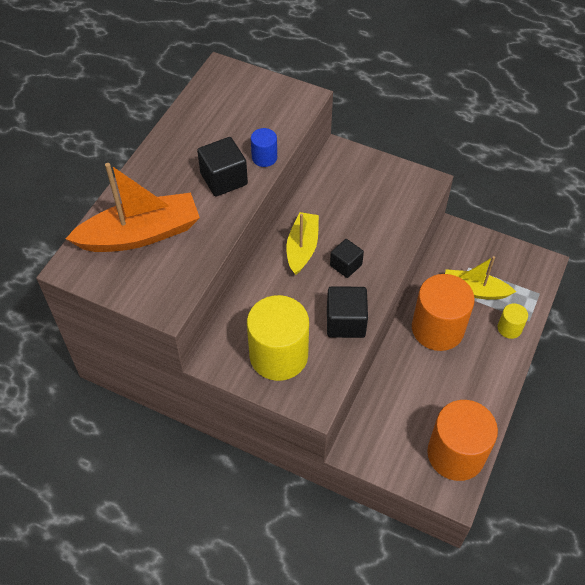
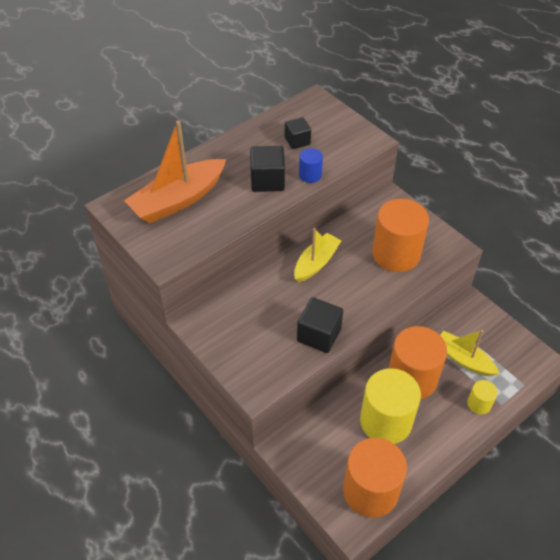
camera: 25 degrees right, 5 degrees down
orange boat [66,163,200,252] -> orange boat turned 135 degrees clockwise [124,120,226,223]
yellow cylinder [247,295,309,381] -> yellow cylinder moved to [360,368,421,444]
black cube [330,239,364,278] -> black cube moved to [285,117,311,149]
none -> orange cylinder [372,199,429,272]

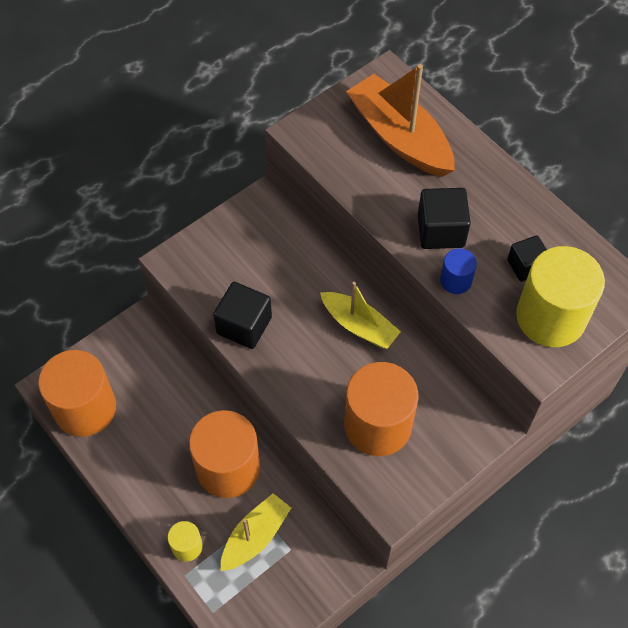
camera: 90 degrees right, 10 degrees up
yellow cylinder [360,368,421,444] -> yellow cylinder moved to [516,246,605,347]

